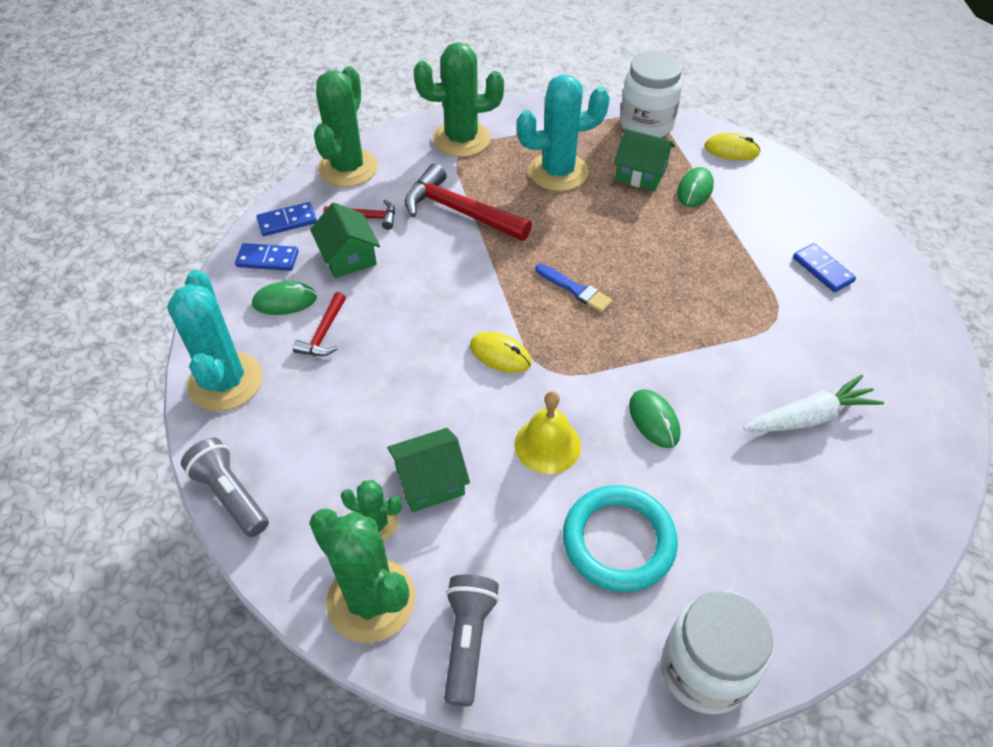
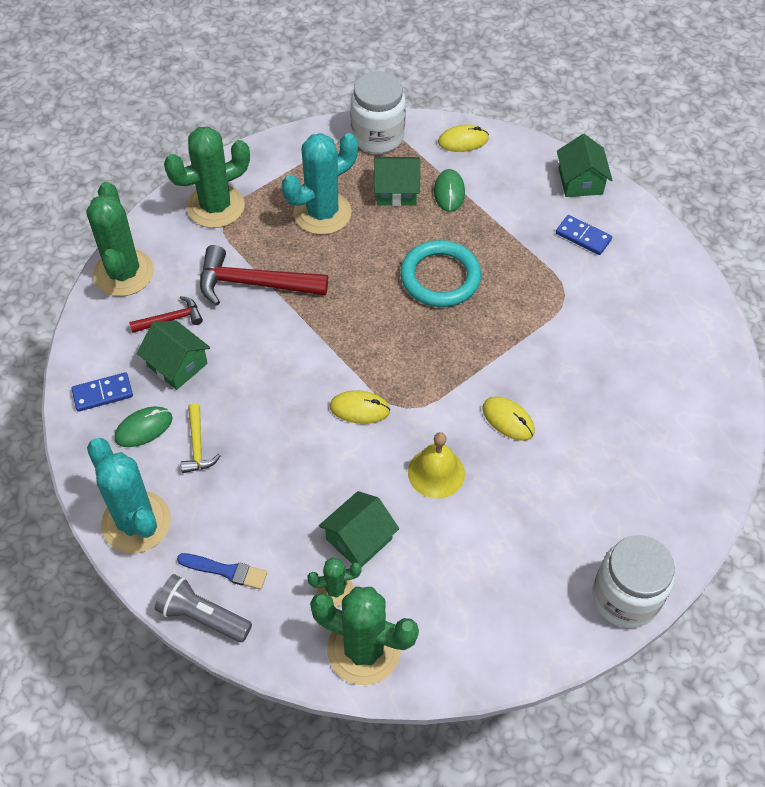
camera: 25 degrees left, 5 degrees up
blue domino [256,202,317,236] -> none
red hammer [293,292,346,356] -> yellow hammer [181,403,221,473]
grey flashlight [444,575,499,706] -> none
blue brush [535,264,613,313] -> blue brush moved to [177,553,267,589]
turquoise ring [563,485,678,592] -> turquoise ring moved to [400,240,481,307]
green mouse [629,389,680,448] -> yellow mouse [482,396,535,441]
white carrot [743,375,884,432] -> none
none -> green house [557,134,612,197]

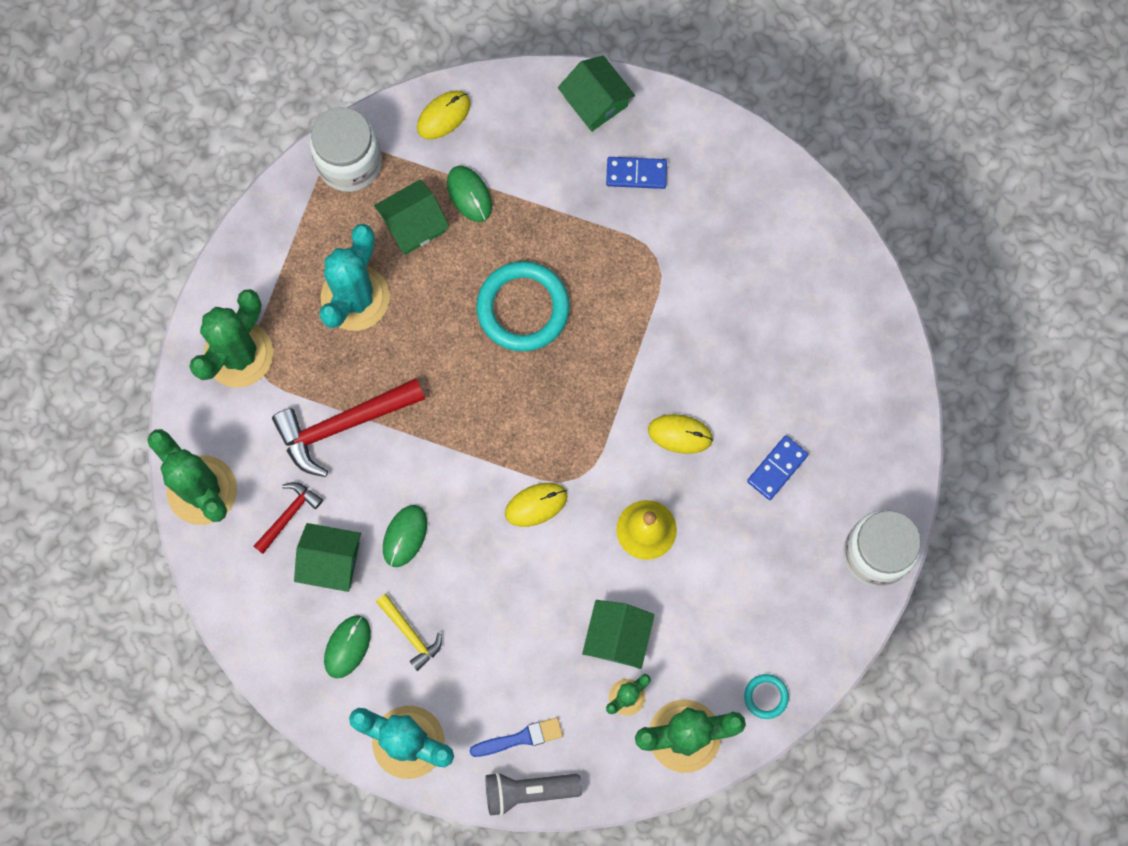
camera: 30 degrees left, 20 degrees up
blue domino [71,372,133,412] -> blue domino moved to [747,436,808,500]
none -> green mouse [383,505,427,567]
none -> turquoise ring [744,674,789,719]

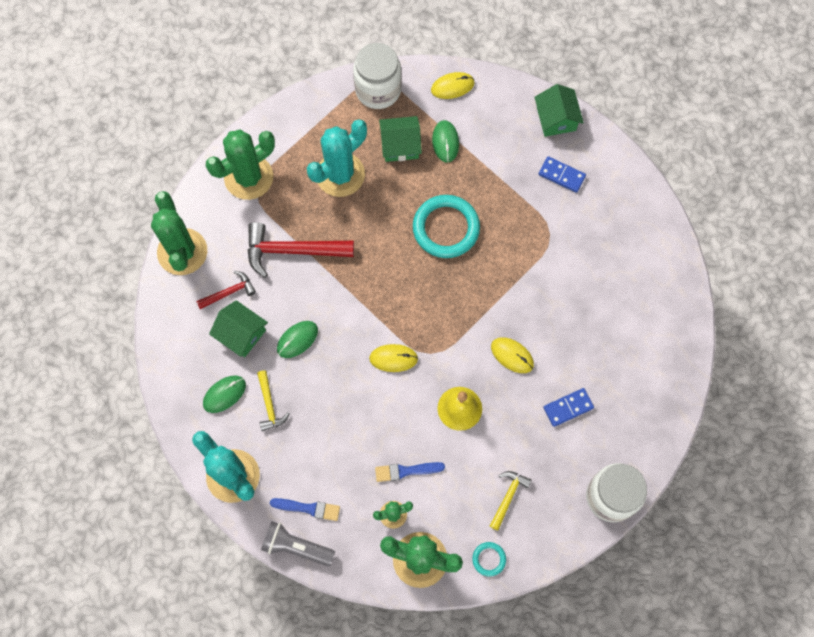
camera: 25 degrees right, 5 degrees down
green house [582,600,655,669] -> blue brush [375,462,445,482]
none -> yellow hammer [490,471,532,531]

